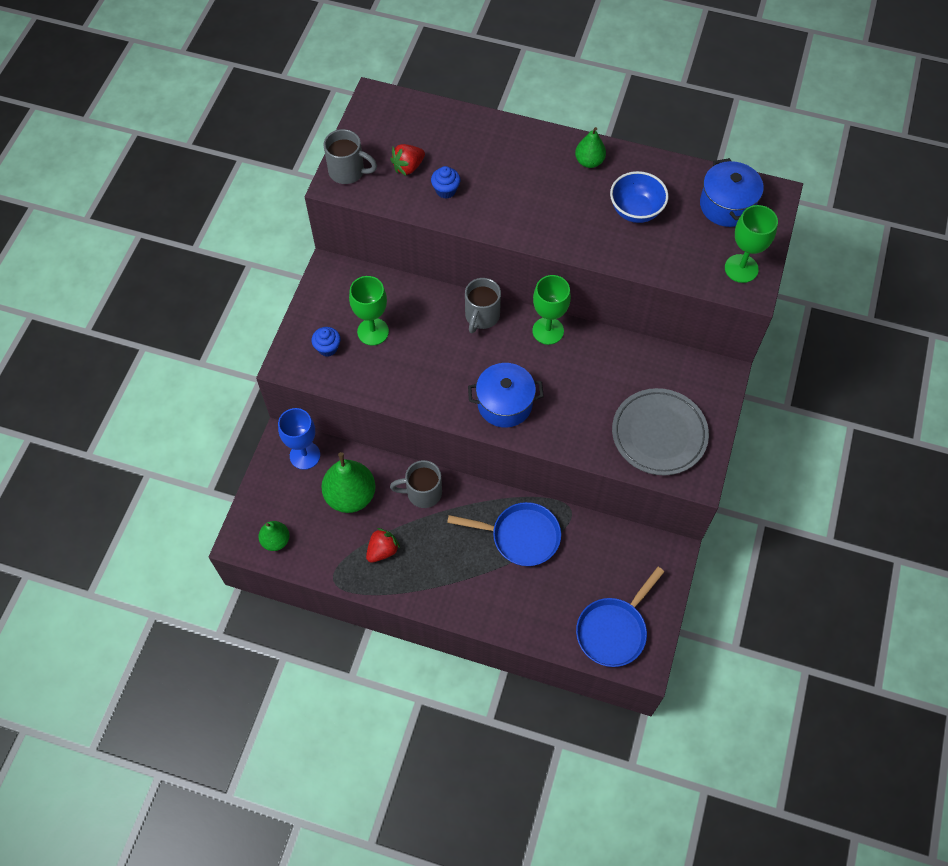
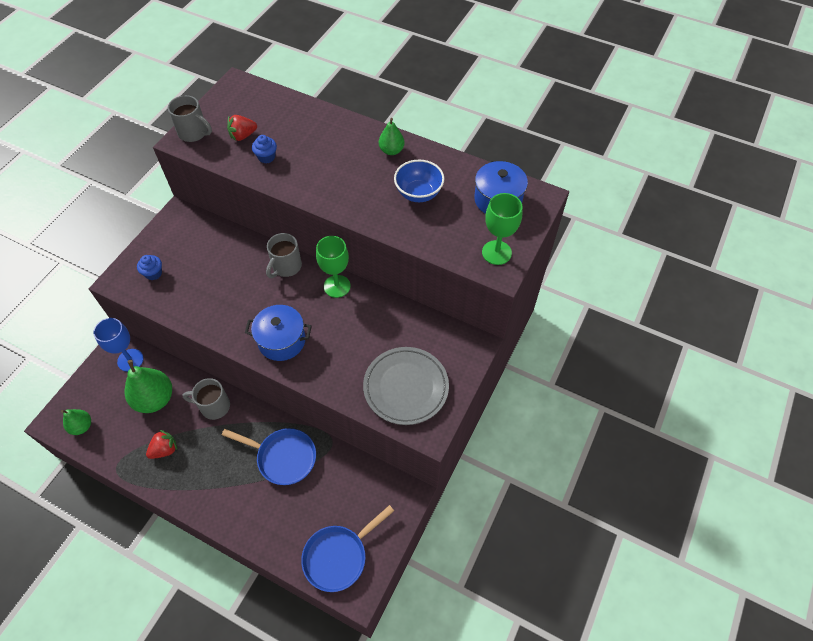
camera: 10 degrees right, 5 degrees down
green goblet [349,276,389,346] -> none

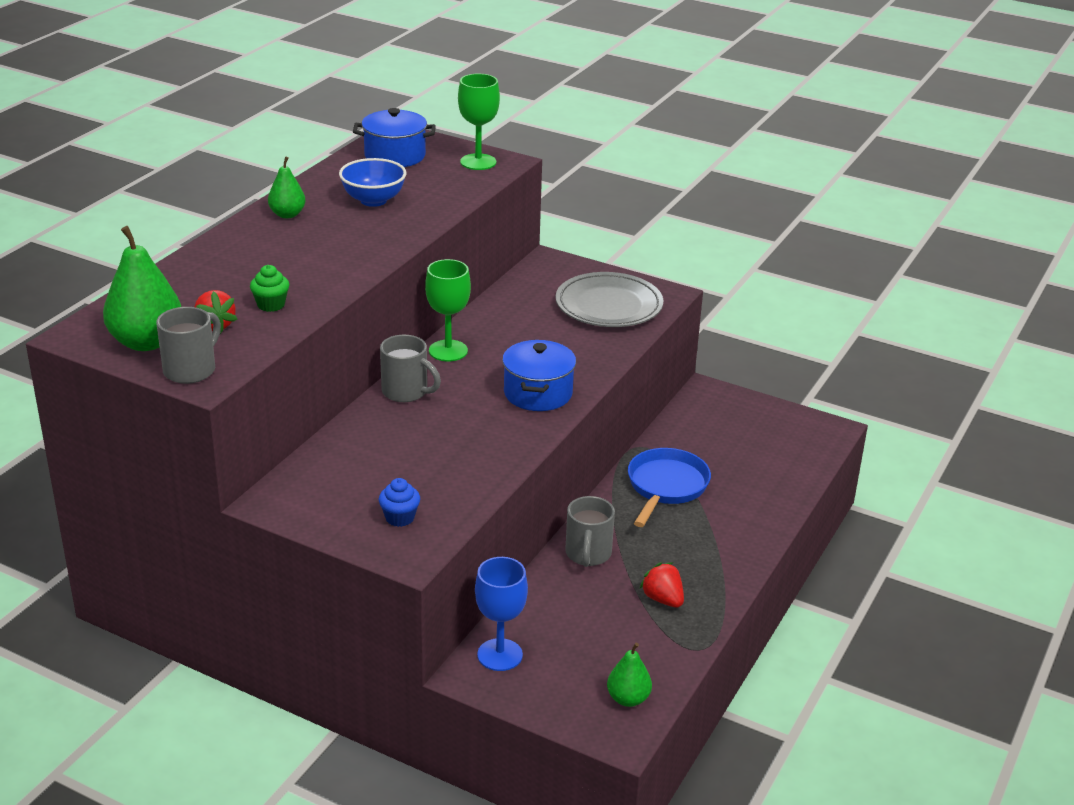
camera: 90 degrees left, 25 degrees down
green pear [125,360,172,413] -> green pear moved to [103,226,181,351]
blue cupcake [252,135,277,164] -> green cupcake [250,265,289,312]
blue pan [301,505,394,592] -> none

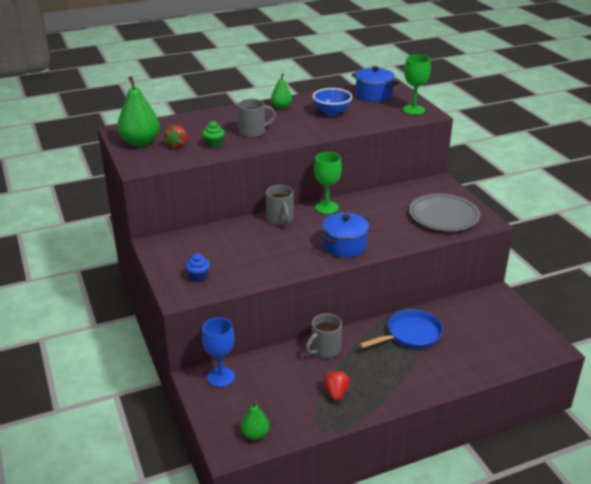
camera: 40 degrees right, 0 degrees up
grey mug [156,307,221,384] -> grey mug moved to [237,99,276,138]

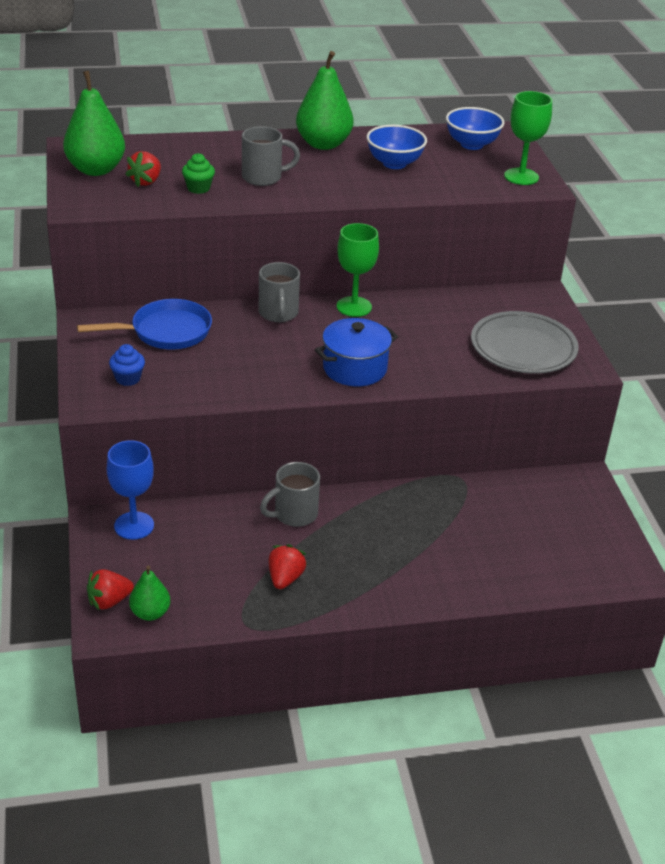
camera: 10 degrees right, 5 degrees up
green pear [271,73,292,109] -> green pear [296,51,354,150], size x1.77
blue pot [352,66,399,102] -> blue bowl [446,107,505,150]
blue pan [359,309,443,349] -> blue pan moved to [77,299,212,349]
none -> red strawberry [87,569,134,610]

